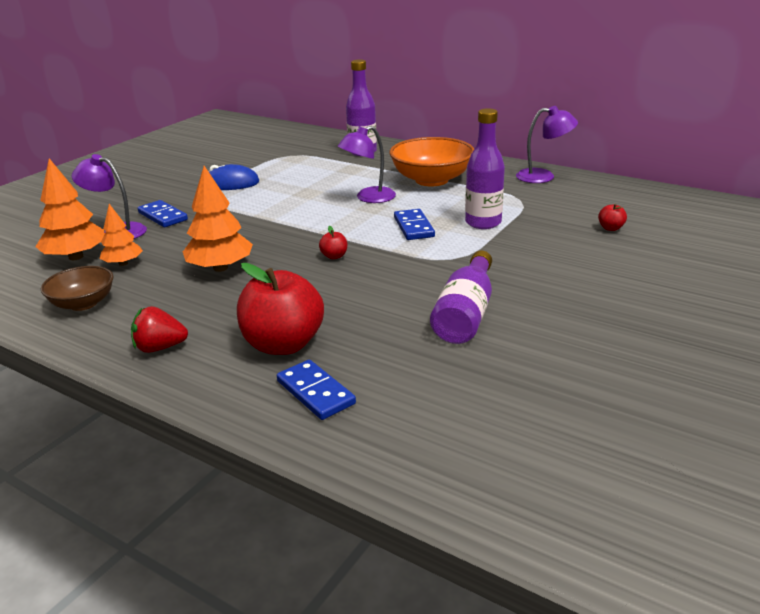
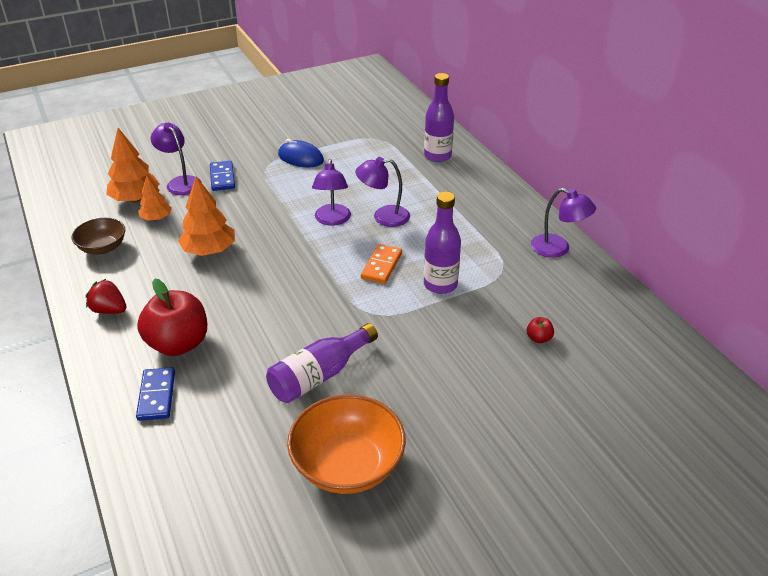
camera: 30 degrees right, 10 degrees up
red apple [319,226,347,259] -> none
orange bowl [389,137,474,186] -> orange bowl moved to [287,394,406,494]
blue domino [394,209,435,240] -> orange domino [361,244,402,284]
none -> purple lamp [312,159,351,226]

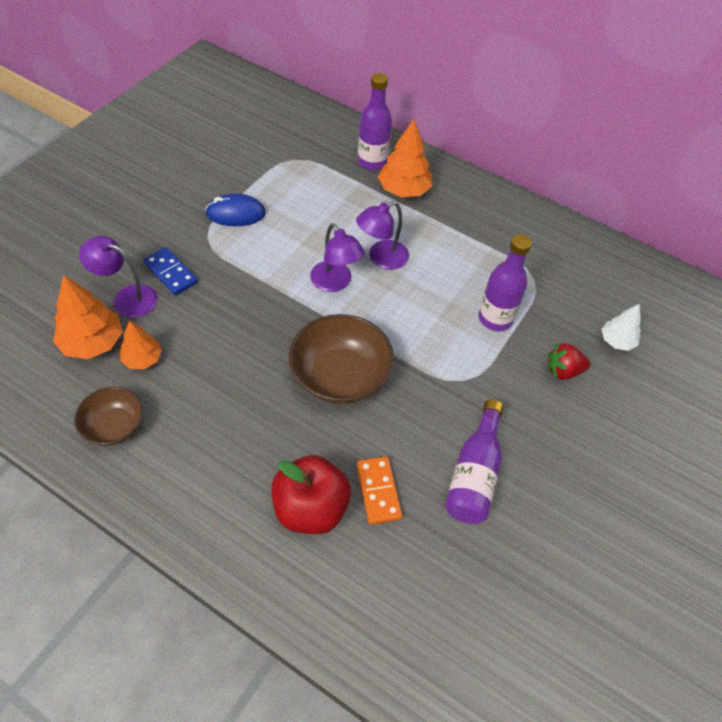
camera: 35 degrees left, 15 degrees up
red strawberry [86,279,126,314] -> red strawberry moved to [548,342,590,380]
blue domino [136,367,175,421] -> none
orange tree [178,177,235,256] -> orange tree moved to [378,119,433,197]
orange bowl [287,394,406,494] -> none
orange domino [361,244,402,284] -> orange domino moved to [356,457,402,525]
red apple [527,317,554,343] -> white tree [601,304,641,351]
purple lamp [531,188,596,258] -> none
none -> brown bowl [289,314,394,404]

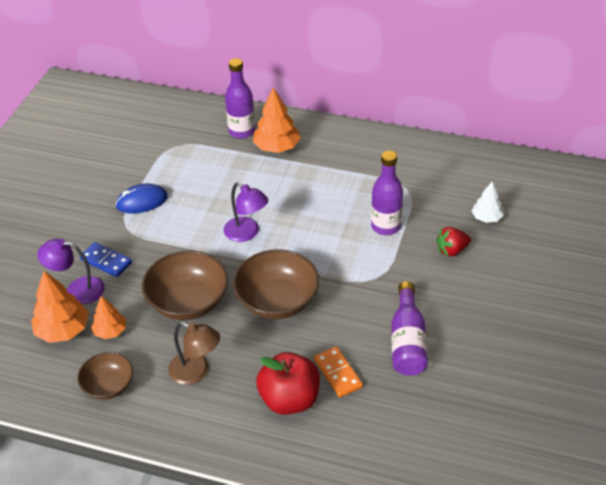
camera: 10 degrees left, 10 degrees down
purple lamp [356,201,409,270] -> none
none -> brown bowl [142,251,228,320]
none -> brown lamp [168,322,220,385]

